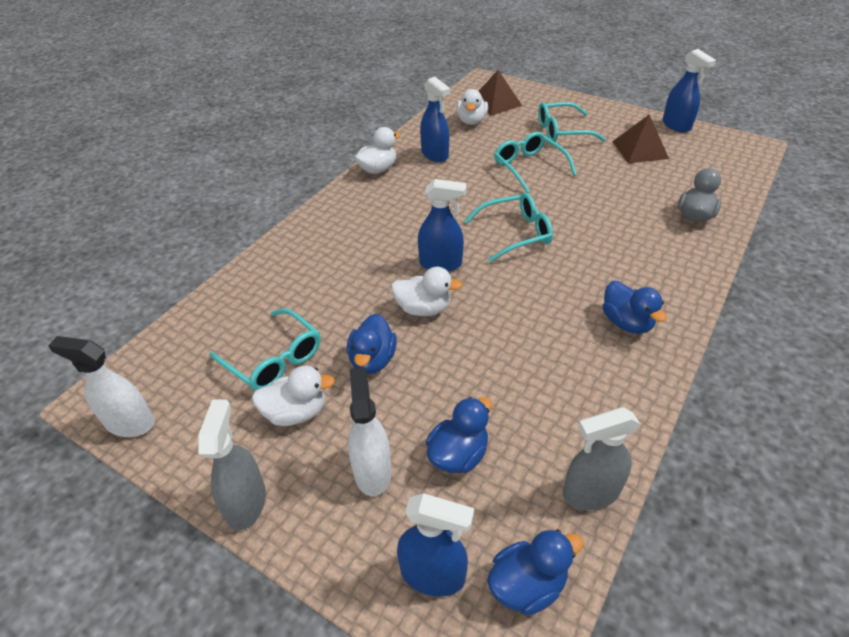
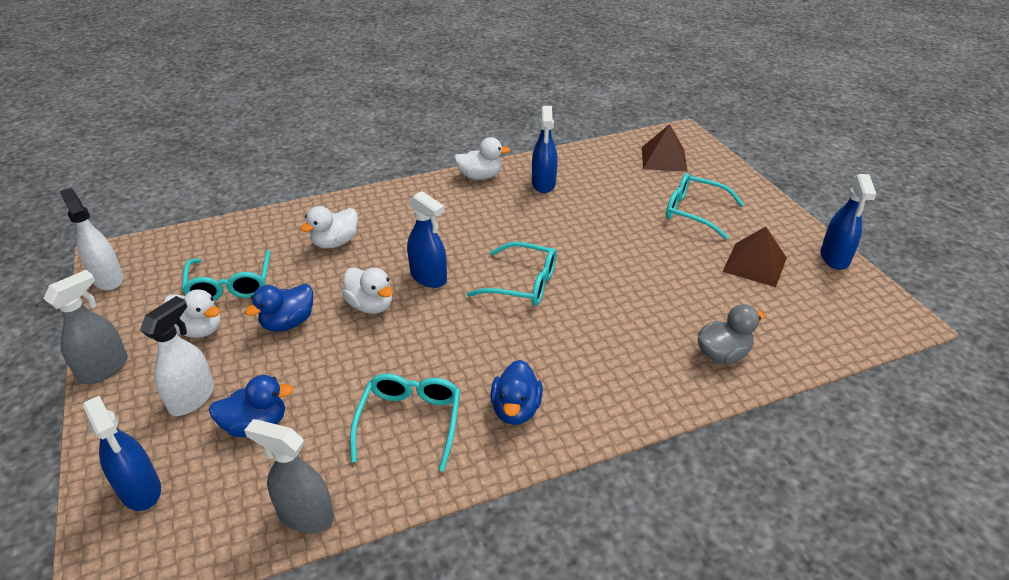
camera: 35 degrees right, 5 degrees down
white duck [457,89,488,125] -> white duck moved to [300,206,358,249]
blue duck [487,529,584,615] -> none
turquoise glasses [494,132,577,193] -> turquoise glasses moved to [350,374,460,472]

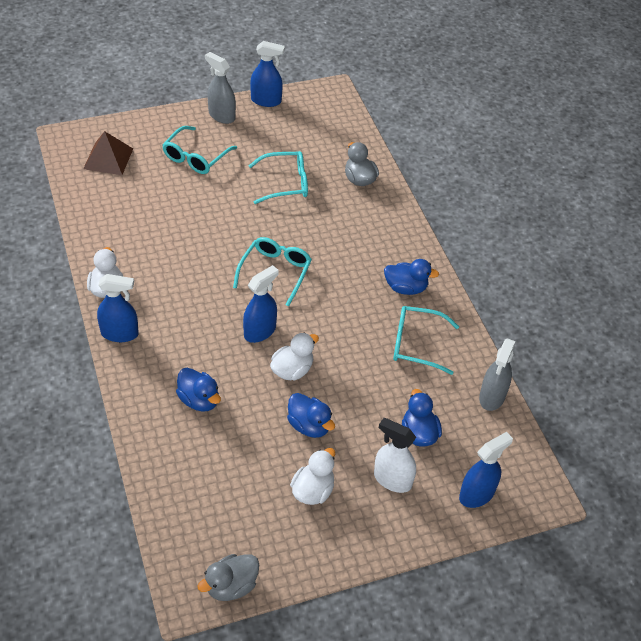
camera: 90 degrees left, 10 degrees up
grey spray bottle [43,270,128,384] -> grey spray bottle moved to [205,52,236,124]
white spray bottle [59,188,124,291] -> grey duck [197,554,259,601]
turquoise glasses [182,250,270,301] -> turquoise glasses moved to [248,151,308,204]
white duck [300,206,358,249] -> blue duck [176,368,221,412]
blue spray bottle [532,106,558,193] -> blue spray bottle moved to [97,274,139,342]
brown pyramid [722,227,787,287] -> none

